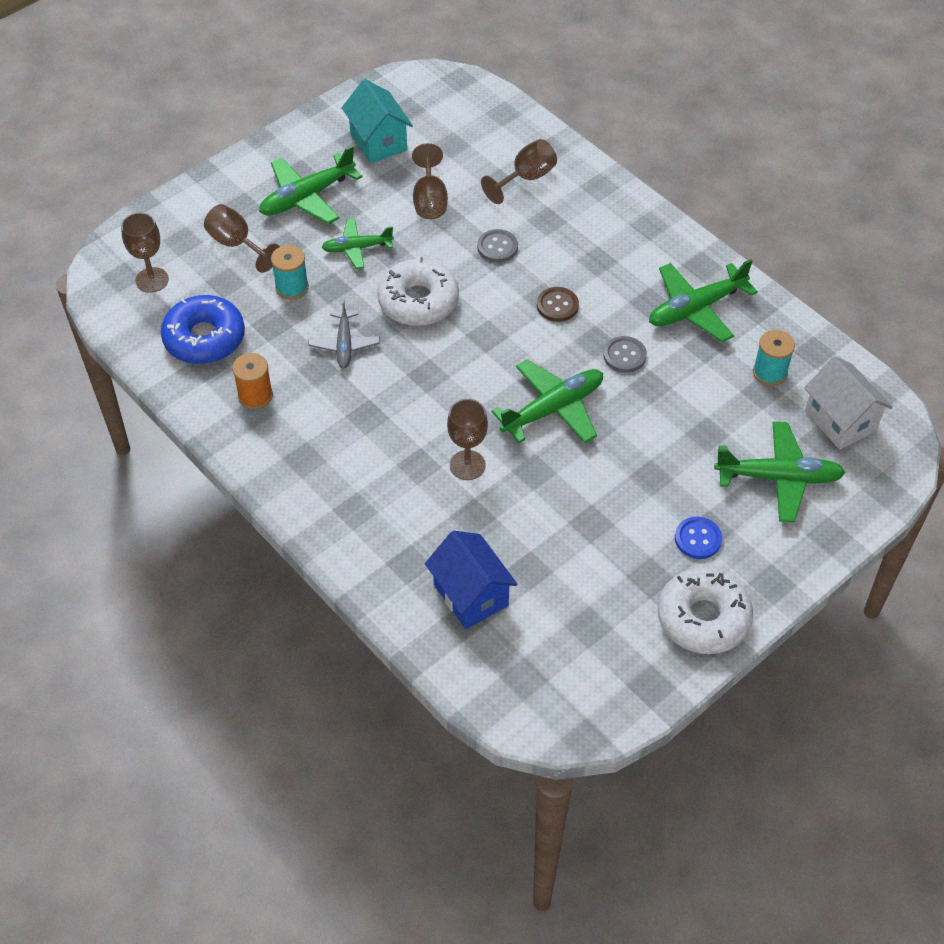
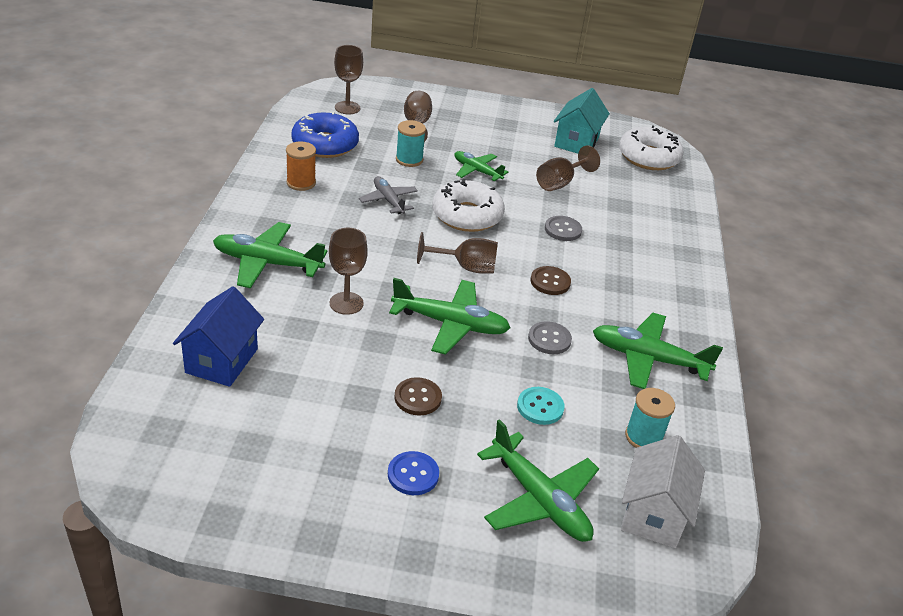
camera: 45 degrees right, 15 degrees down
green plane [259,146,363,224] -> green plane moved to [213,222,327,288]
grey plane [308,299,380,368] -> grey plane turned 105 degrees clockwise [359,176,418,214]
brown goblet [481,139,557,204] -> brown goblet moved to [417,232,498,274]
white donut [658,568,753,654] -> white donut moved to [619,125,684,170]
none -> brown button [394,377,442,415]
none -> turquoise button [517,387,565,425]

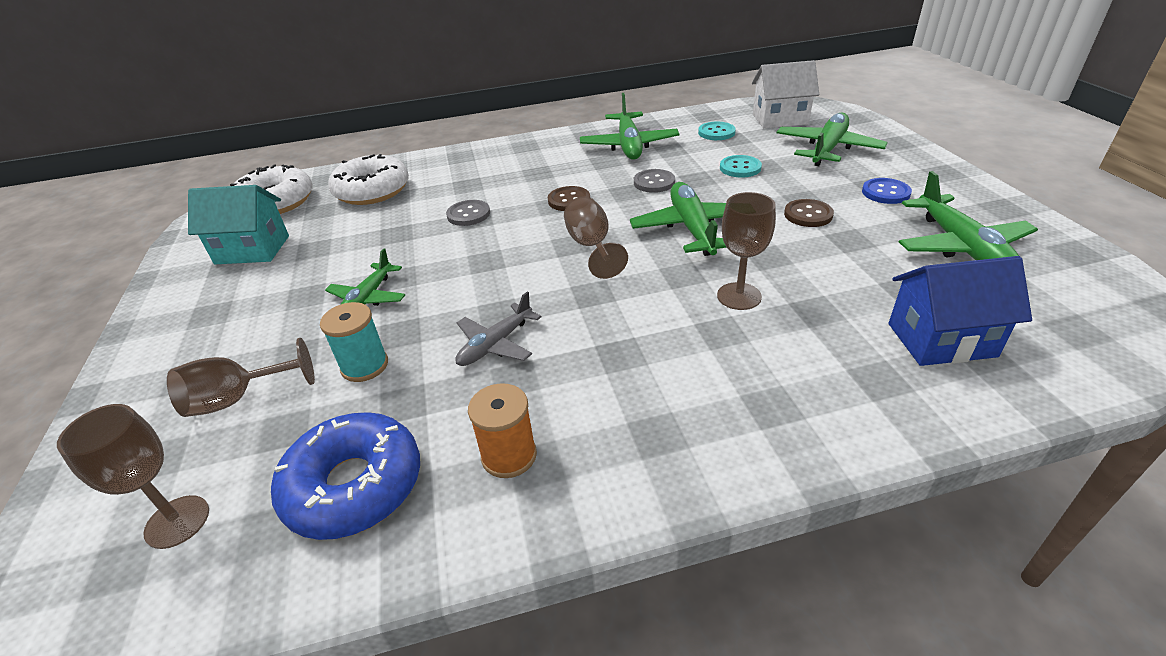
camera: 105 degrees left, 0 degrees up
green plane [213,222,327,288] -> green plane moved to [899,171,1038,260]
white donut [432,179,505,232] -> white donut moved to [328,154,409,205]
brown goblet [536,145,600,191] -> none
turquoise spool [625,388,675,448] -> turquoise button [698,122,736,140]

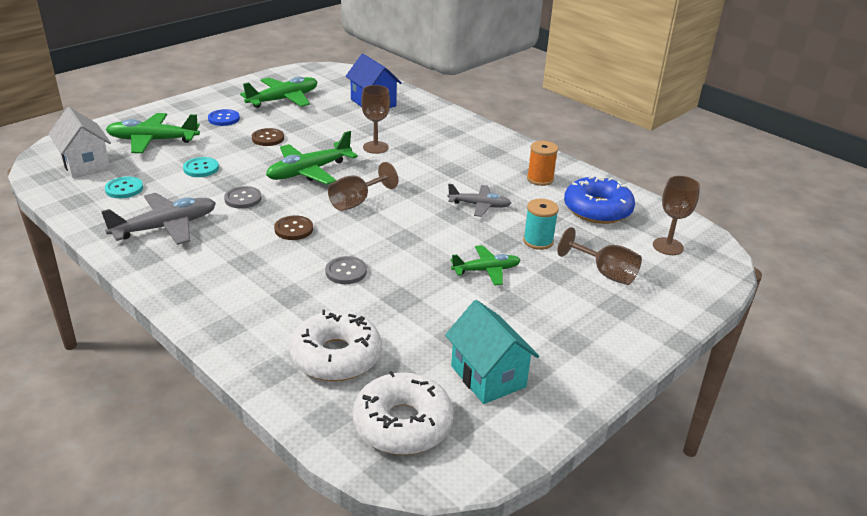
camera: 125 degrees left, 5 degrees down
green plane [580,93,679,160] -> grey plane [101,193,216,245]

